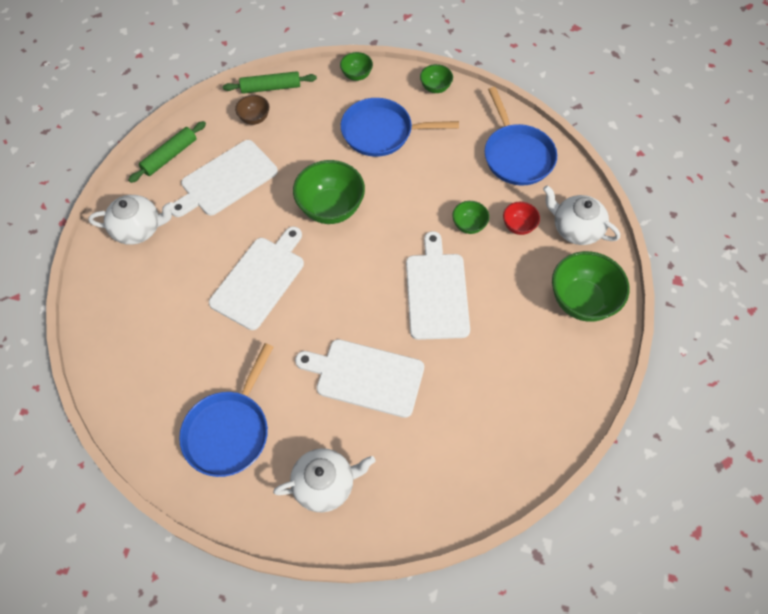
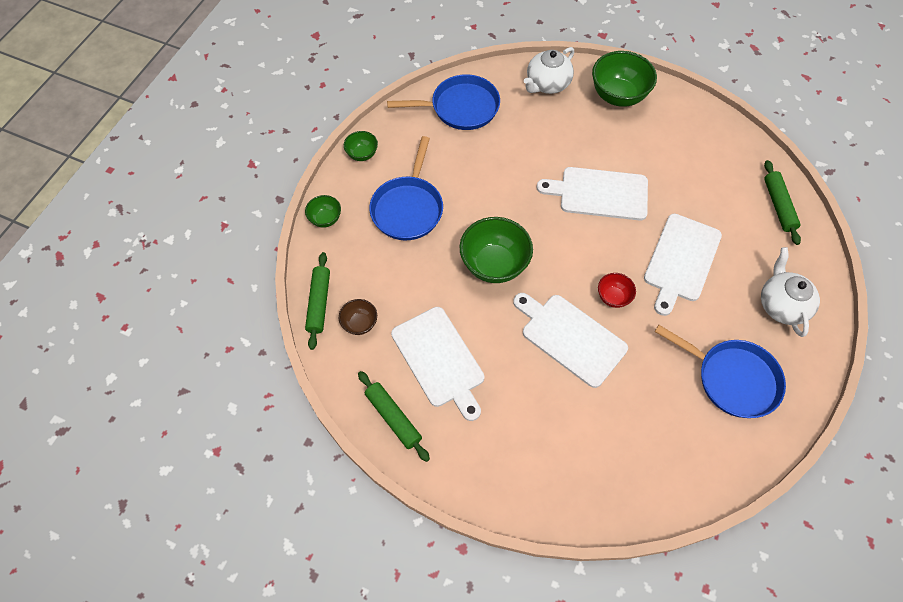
camera: 80 degrees left, 0 degrees up
white teapot [88,195,174,245] -> none
green bowl [452,201,489,234] -> none
red bowl [503,202,540,235] -> red bowl moved to [598,273,636,308]
none -> green rolling pin [764,160,801,245]

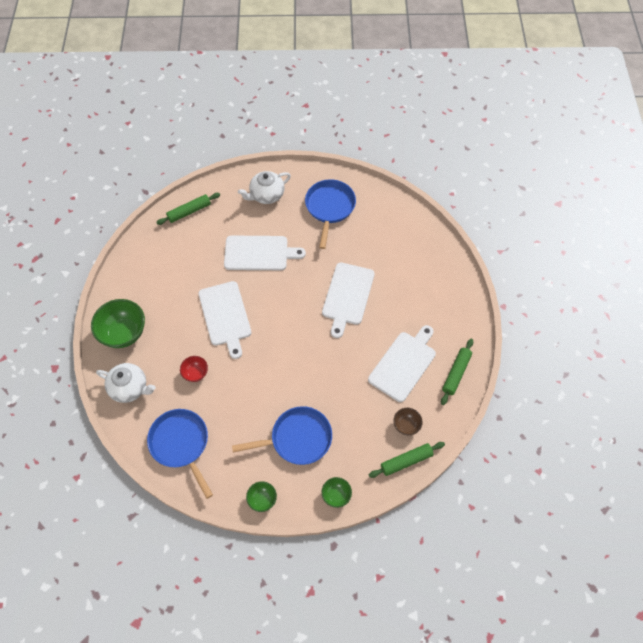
camera: 115 degrees left, 0 degrees up
green bowl [460,217,533,283] -> none
red bowl [598,273,636,308] -> red bowl moved to [180,356,208,382]

